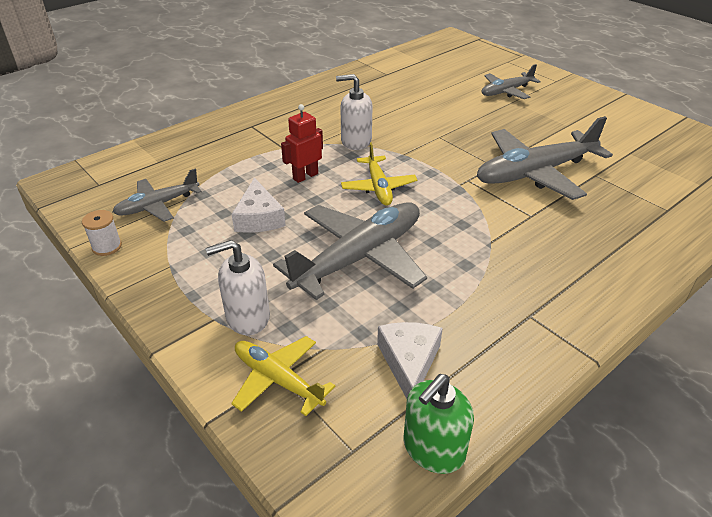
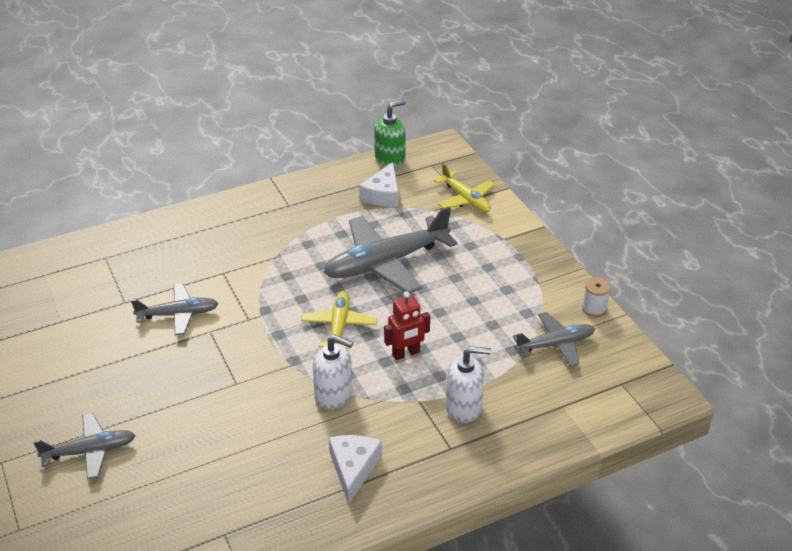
camera: 165 degrees left, 0 degrees up
white soap dispenser [206,240,270,335] -> white soap dispenser moved to [445,346,491,423]
white cheese [232,177,286,233] -> white cheese moved to [329,435,382,504]
grey plane [477,116,613,200] -> grey plane [131,283,219,336], size x0.56

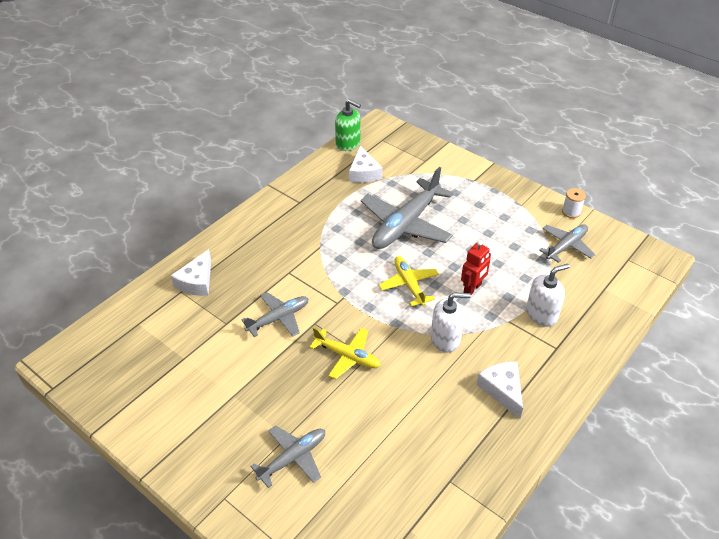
camera: 25 degrees left, 5 degrees up
green soap dispenser [374,100,406,167] -> green soap dispenser turned 90 degrees clockwise [335,99,361,151]
yellow plane [434,163,495,212] -> yellow plane moved to [309,327,381,379]
none -> white cheese [171,249,211,296]

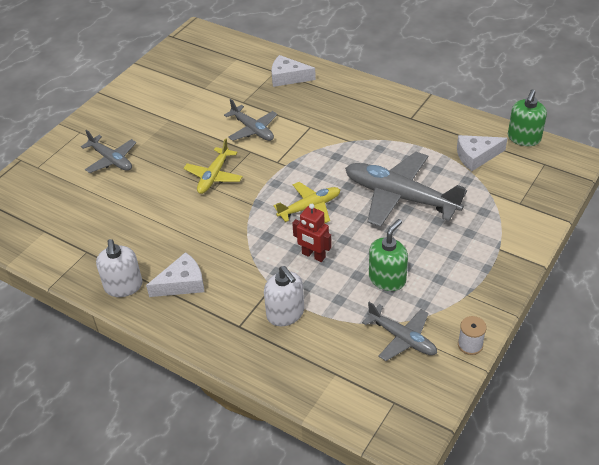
camera: 85 degrees right, 0 degrees up
white soap dispenser [431,292,471,353] -> white soap dispenser moved to [96,239,143,297]
none -> green soap dispenser [369,219,408,291]

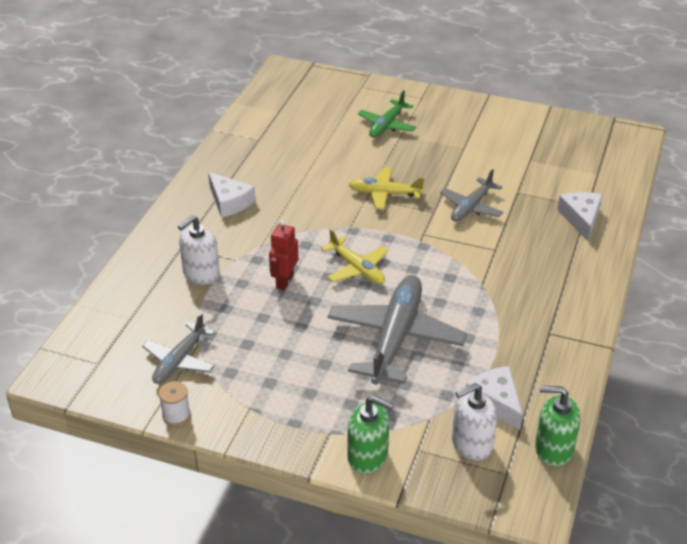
camera: 75 degrees right, 5 degrees down
grey plane [81,130,136,173] -> green plane [358,90,416,137]
white soap dispenser [96,239,143,297] -> white soap dispenser moved to [452,383,497,460]
green soap dispenser [369,219,408,291] -> green soap dispenser moved to [348,396,394,474]

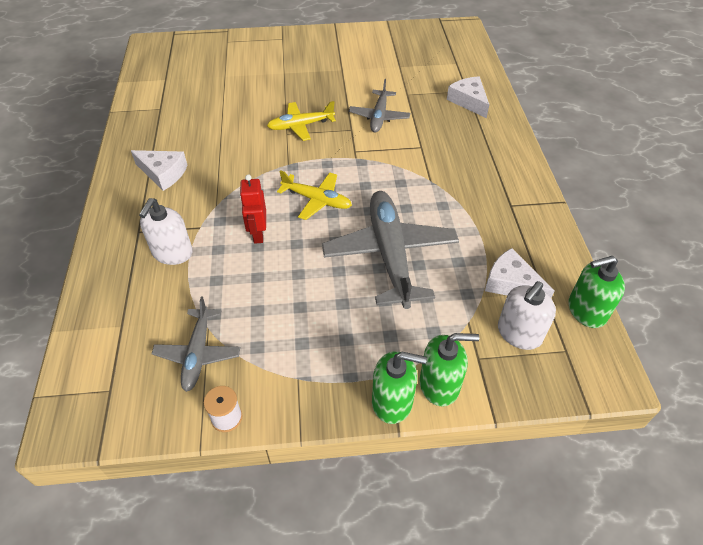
camera: 25 degrees left, 10 degrees up
green plane [358,90,416,137] -> none
none -> green soap dispenser [372,352,427,424]

